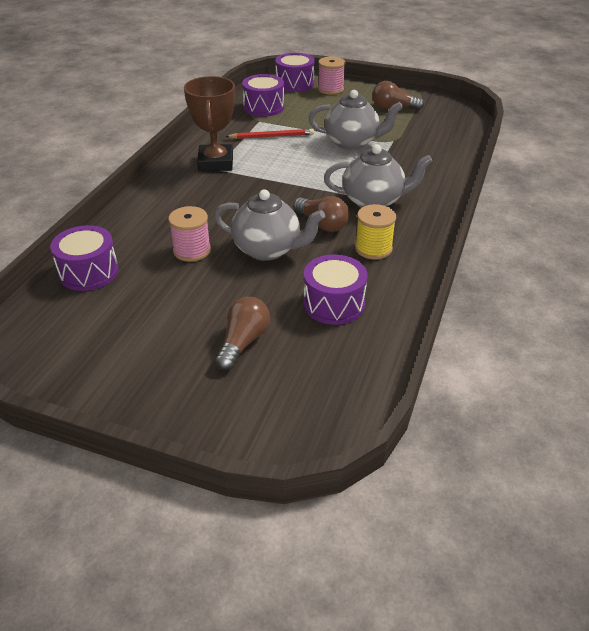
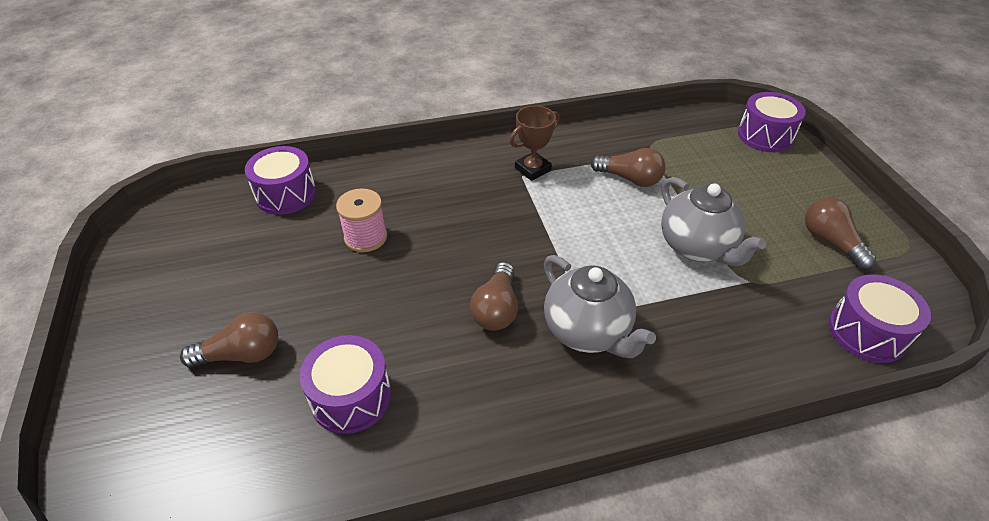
camera: 55 degrees right, 5 degrees up
brown trophy [184,76,235,171] -> brown trophy [510,106,560,181], size x0.65
grey teapot [214,189,325,261] -> none
red pencil [225,129,314,139] -> brown light bulb [591,148,666,187]
purple drum [242,74,284,117] -> purple drum moved to [829,274,931,363]
pink spool [318,56,345,95] -> none
yellow spool [355,204,396,260] -> none

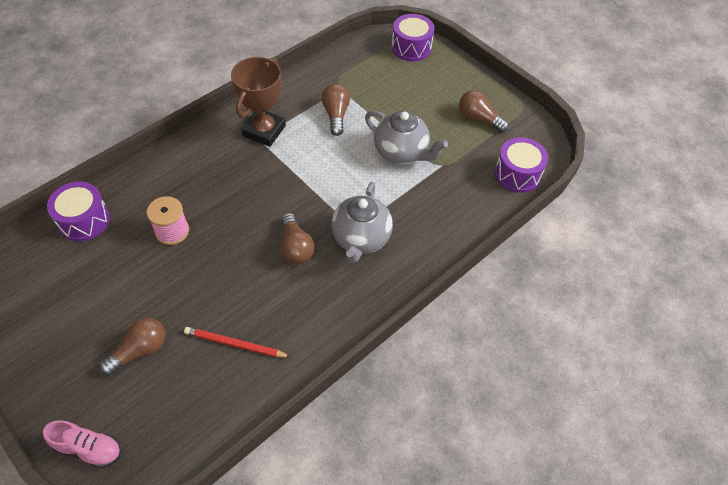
camera: 30 degrees left, 10 degrees up
purple drum [299,335,391,434] -> red pencil [184,327,290,358]
brown trophy [510,106,560,181] -> brown trophy [231,57,286,147], size x1.55
grey teapot [544,255,656,358] -> grey teapot turned 75 degrees clockwise [331,182,393,263]
brown light bulb [591,148,666,187] -> brown light bulb turned 90 degrees counterclockwise [322,83,350,136]
none -> pink shoe [43,420,121,468]

